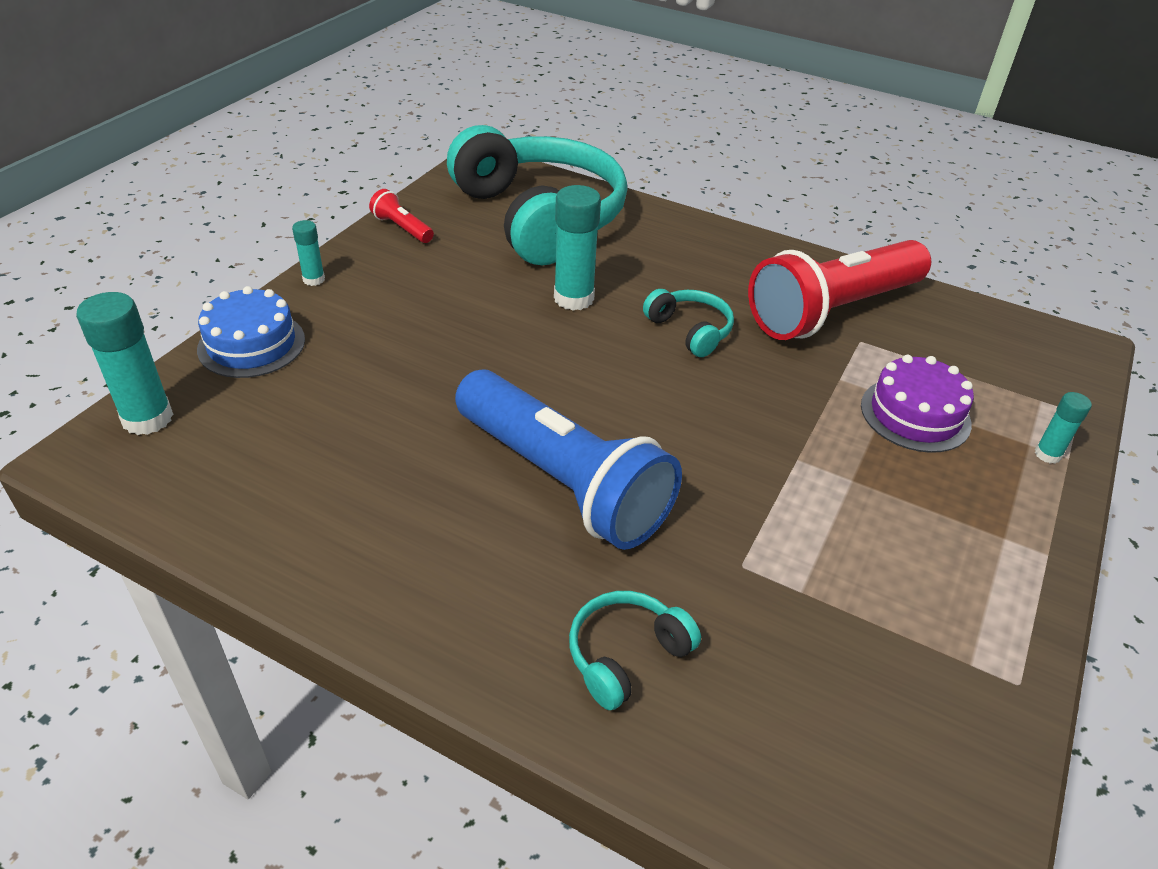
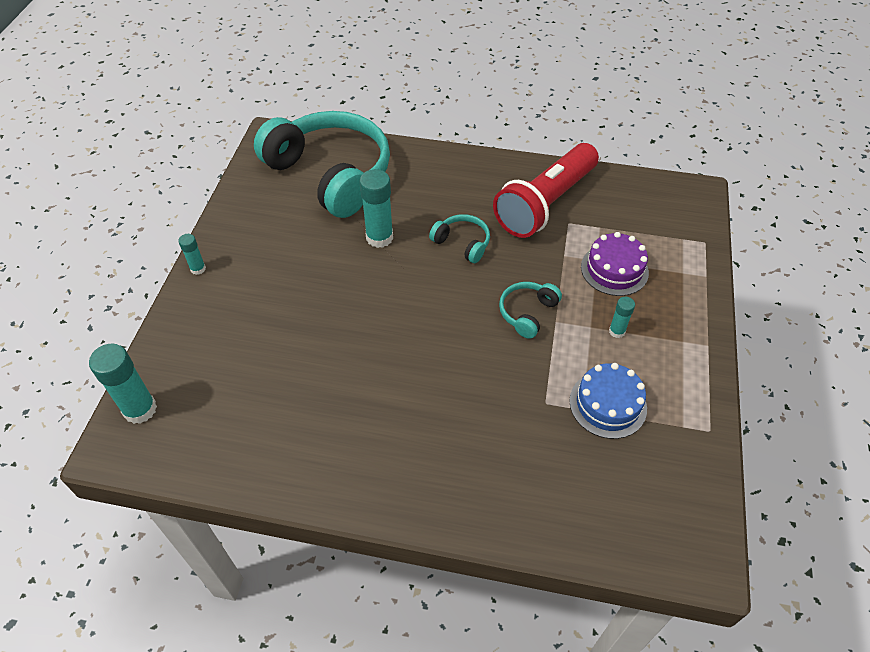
camera: 15 degrees left, 10 degrees up
blue cake [197,286,305,378] -> blue cake moved to [569,363,647,439]
red flashlight [369,189,434,243] -> none
blue flashlight [455,369,682,550] -> none
turquoise headphones [569,591,701,710] -> turquoise headphones moved to [499,282,562,339]
turquoise glue stick [1035,392,1092,464] -> turquoise glue stick moved to [609,297,635,338]

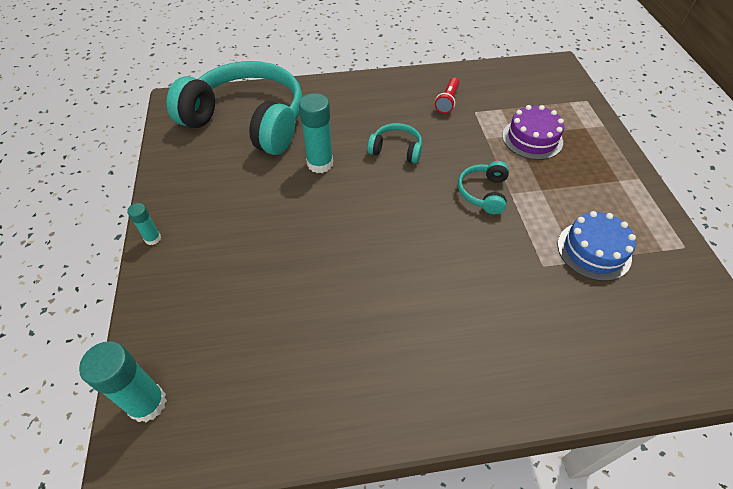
camera: 20 degrees left, 0 degrees up
red flashlight [493,143,599,238] -> red flashlight [435,78,460,114], size x0.40
turquoise glue stick [609,297,635,338] -> none

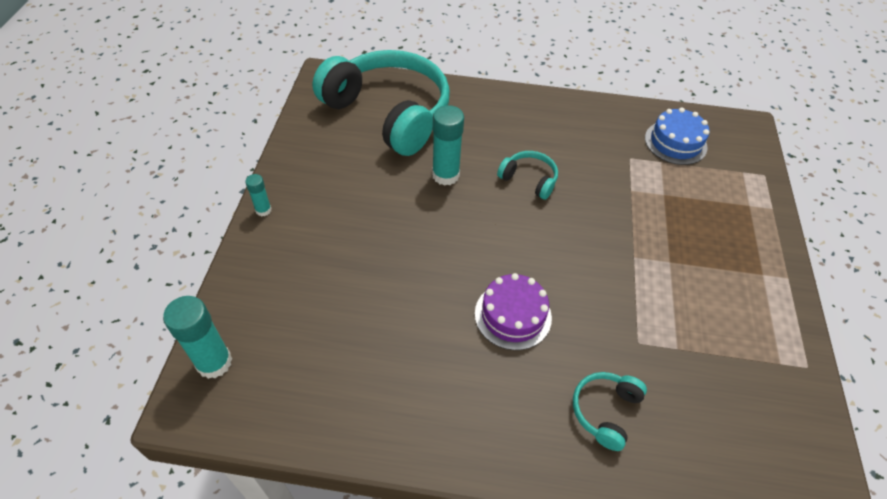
camera: 15 degrees right, 0 degrees up
red flashlight [435,78,460,114] -> none
turquoise headphones [458,161,509,214] -> turquoise headphones moved to [573,372,647,451]
purple cake [502,105,564,160] -> purple cake moved to [475,273,552,350]
blue cake [558,211,636,281] -> blue cake moved to [645,108,710,165]

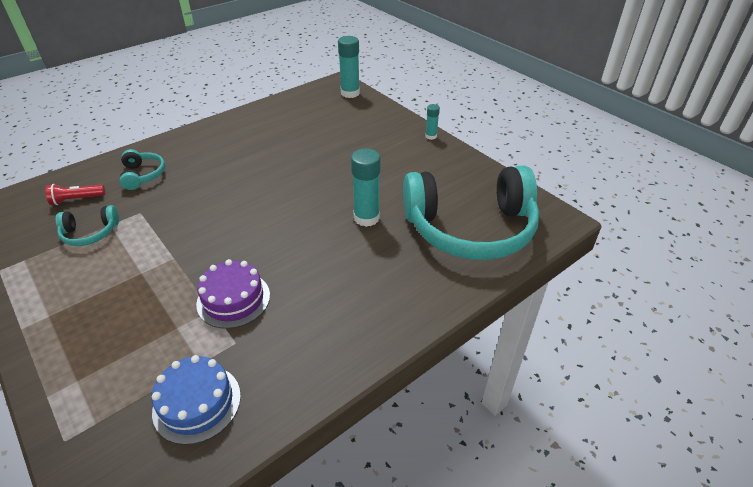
camera: 135 degrees right, 10 degrees down
purple cake [475,273,552,350] -> purple cake moved to [196,259,270,329]
turquoise headphones [497,151,558,200] -> turquoise headphones moved to [56,205,119,246]
none -> red flashlight [45,184,105,205]

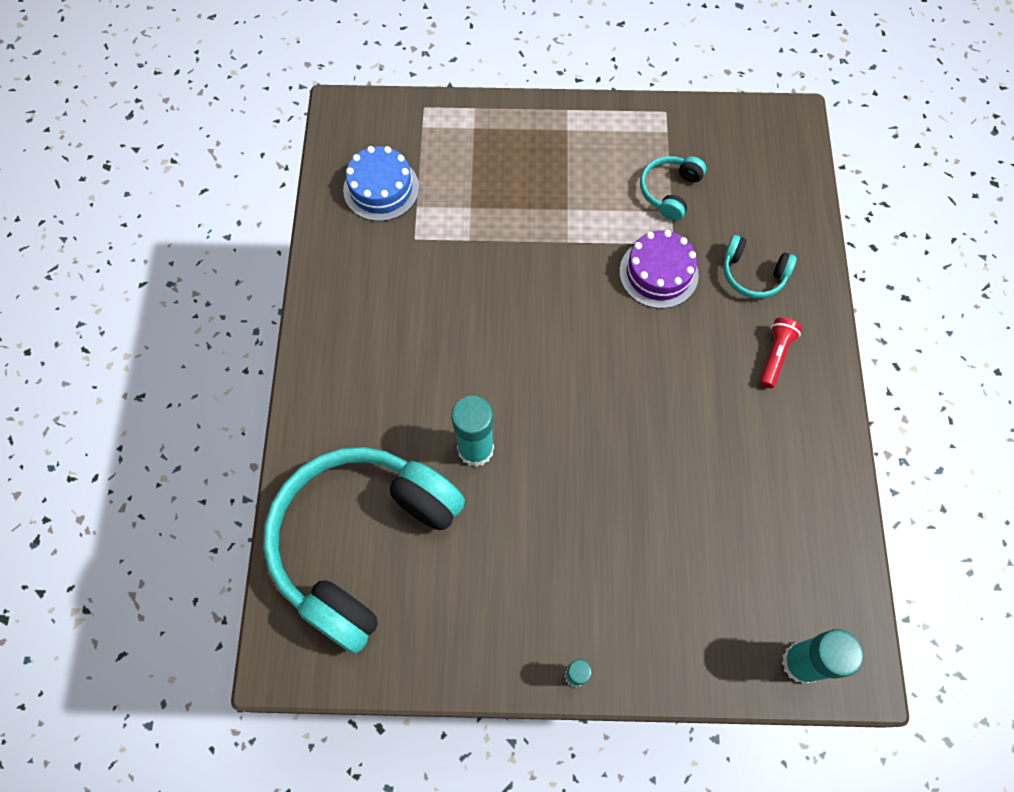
camera: 130 degrees right, 25 degrees up
red flashlight [45,184,105,205] -> red flashlight moved to [759,318,802,388]
purple cake [196,259,270,329] -> purple cake moved to [619,230,699,309]

